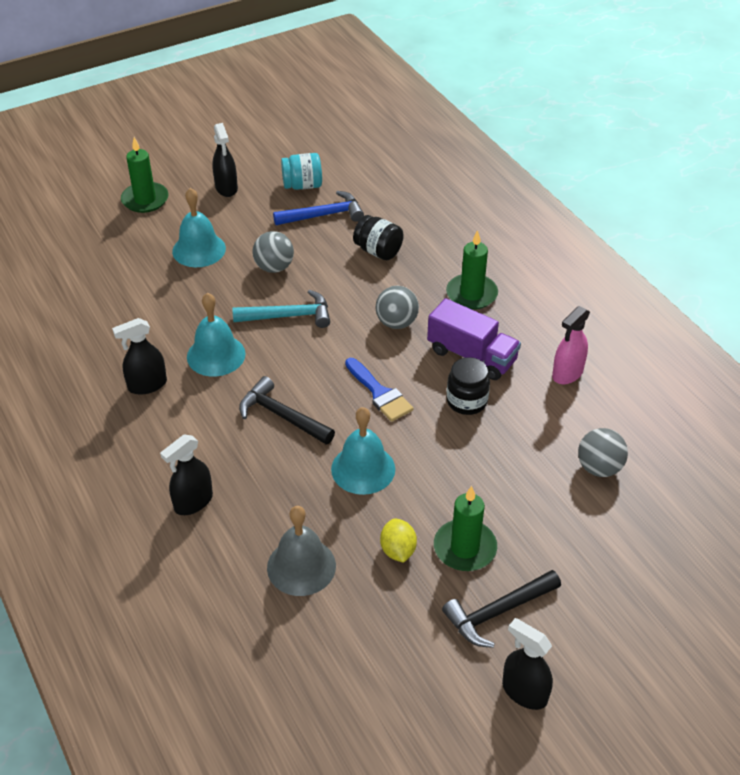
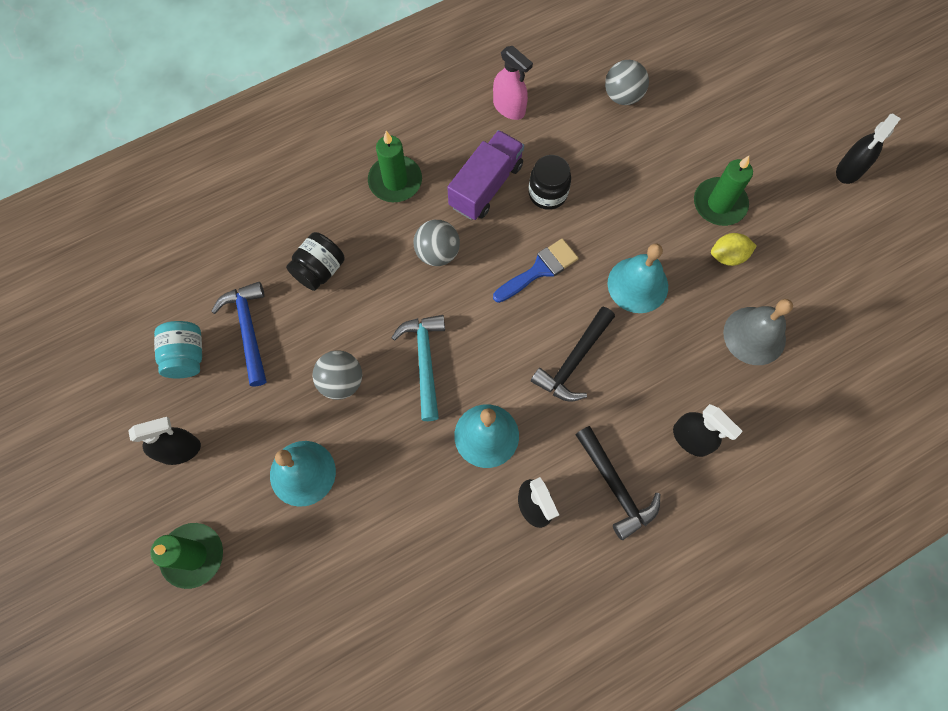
camera: 90 degrees left, 25 degrees up
black hammer [442,570,561,648] -> black hammer moved to [575,426,660,540]

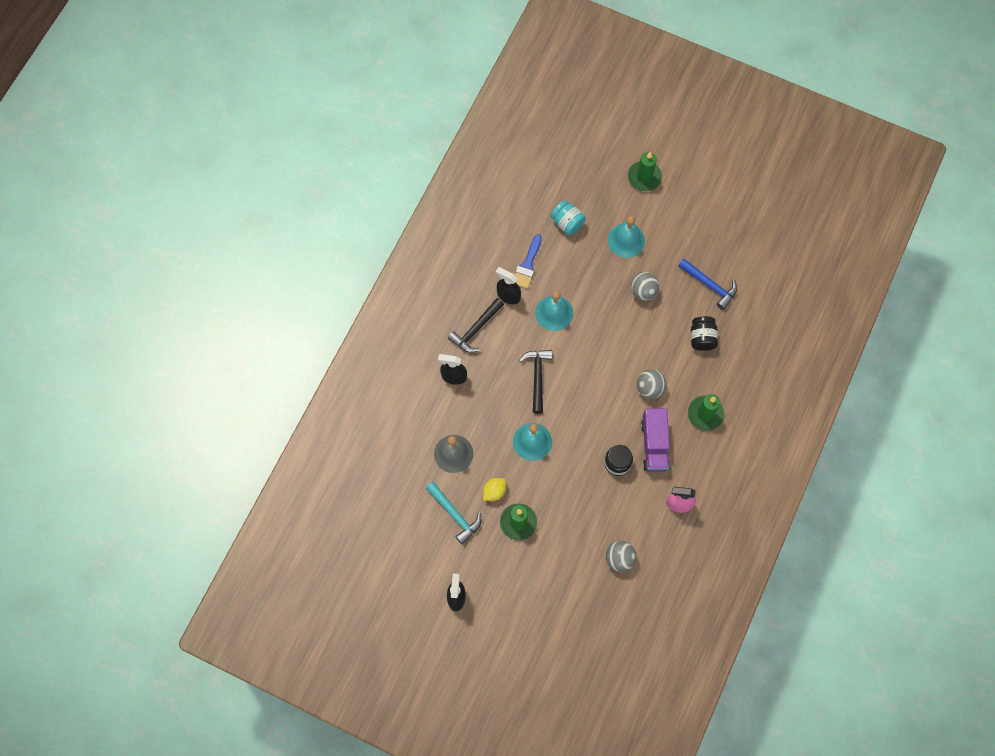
camera: 145 degrees right, 0 degrees up
black spray bottle [128,417,201,465] -> none
turquoise jar [154,321,202,378] -> turquoise jar moved to [551,200,586,235]
turquoise hammer [391,315,445,421] -> turquoise hammer moved to [426,482,481,544]
blue brush [493,238,579,303] -> blue brush moved to [515,234,542,289]
black hammer [575,426,660,540] -> black hammer turned 75 degrees counterclockwise [448,298,504,353]

